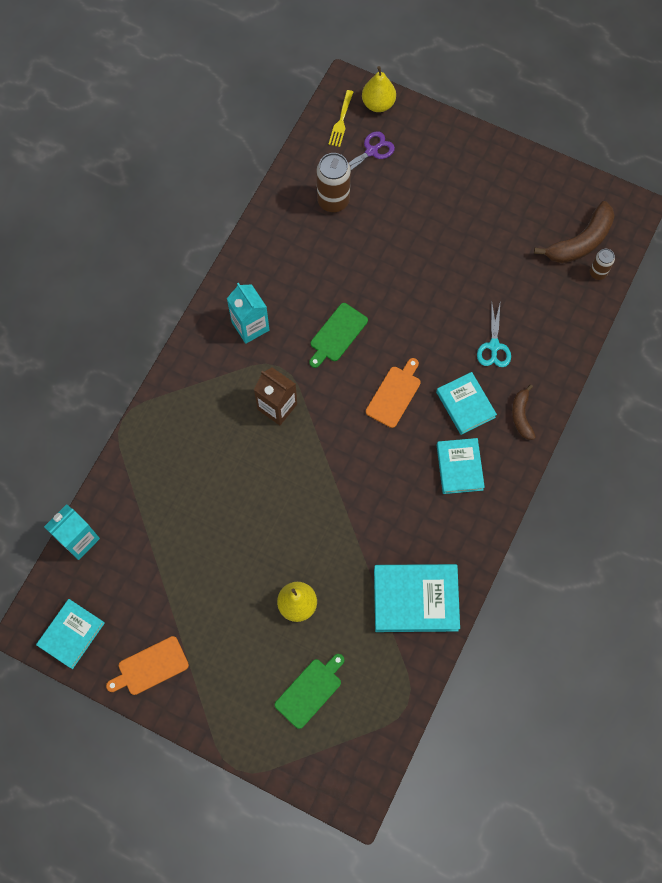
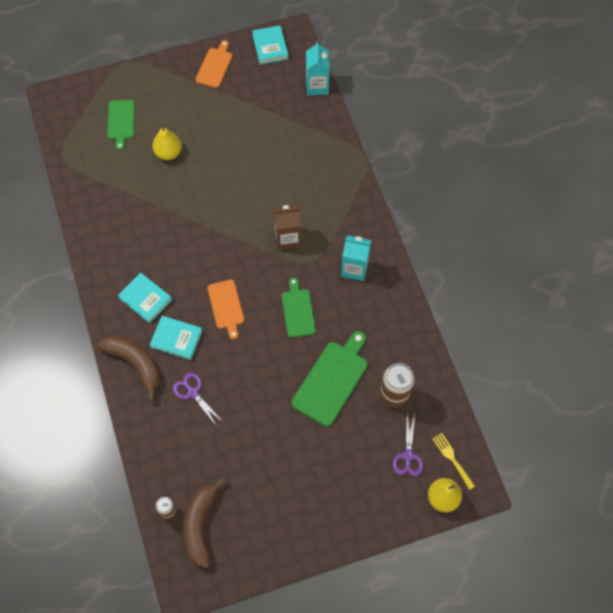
camera: 135 degrees right, 5 degrees down
turquoise book [374,564,460,632] -> none
turquoise scissors [477,304,511,367] -> purple scissors [173,372,223,425]
brown banana [512,384,536,440] -> brown banana [97,335,160,401], size x1.71
none -> green cutting board [292,331,368,426]

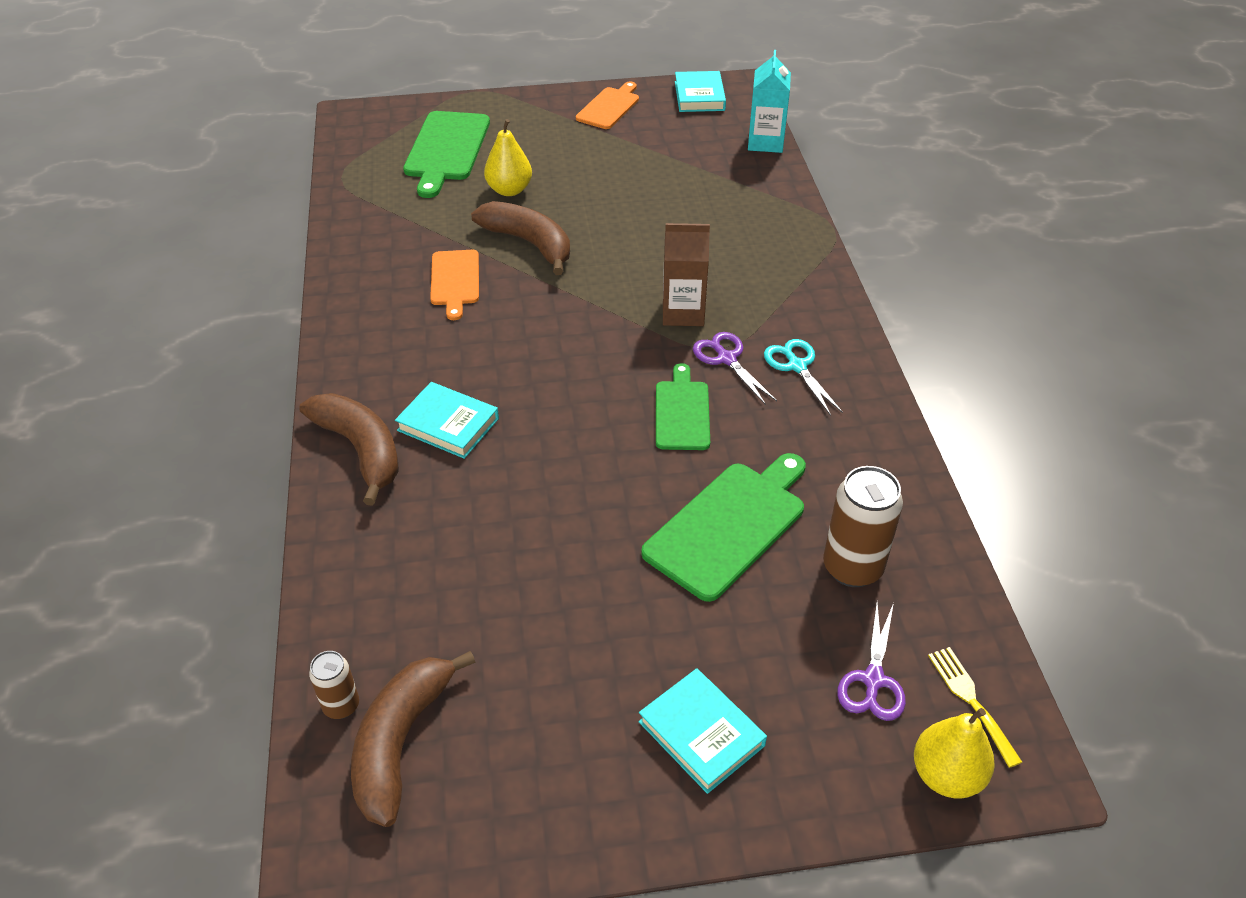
camera: 10 degrees right, 20 degrees down
green cutting board [107,100,135,150] -> green cutting board [403,111,490,198], size x1.58
turquoise book [118,273,172,323] -> turquoise book moved to [639,668,767,794]
purple scissors [173,372,223,425] -> purple scissors moved to [693,332,777,405]
orange cutting board [207,280,244,339] -> orange cutting board moved to [430,250,479,320]
turquoise carton [341,235,371,281] -> turquoise scissors [764,339,843,416]
none -> brown banana [471,201,570,275]

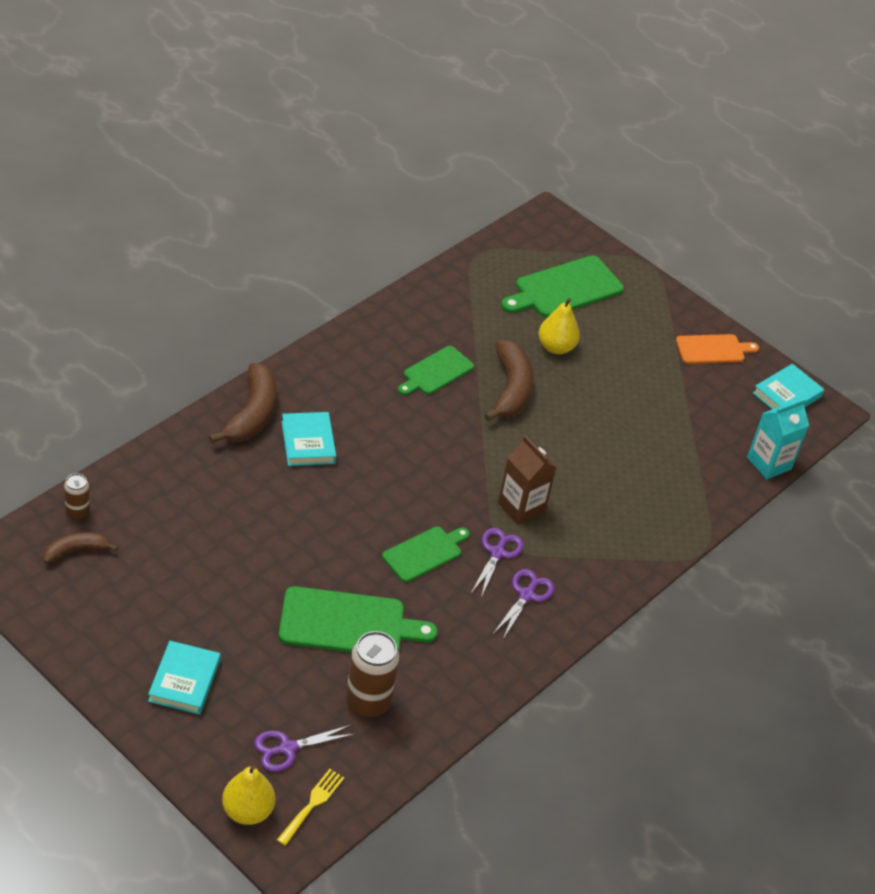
camera: 45 degrees right, 0 degrees up
brown banana [351,651,475,827] -> brown banana [43,532,118,564], size x0.58
orange cutting board [430,250,479,320] -> green cutting board [398,346,474,395]
turquoise scissors [764,339,843,416] -> purple scissors [493,569,554,639]

